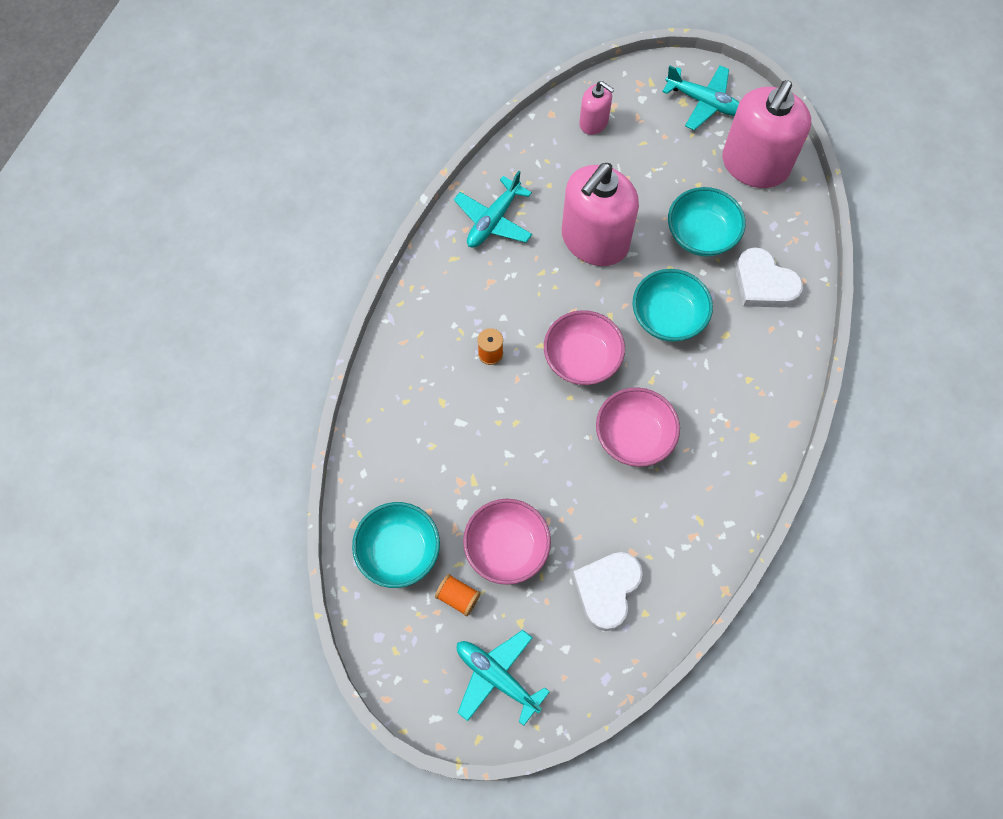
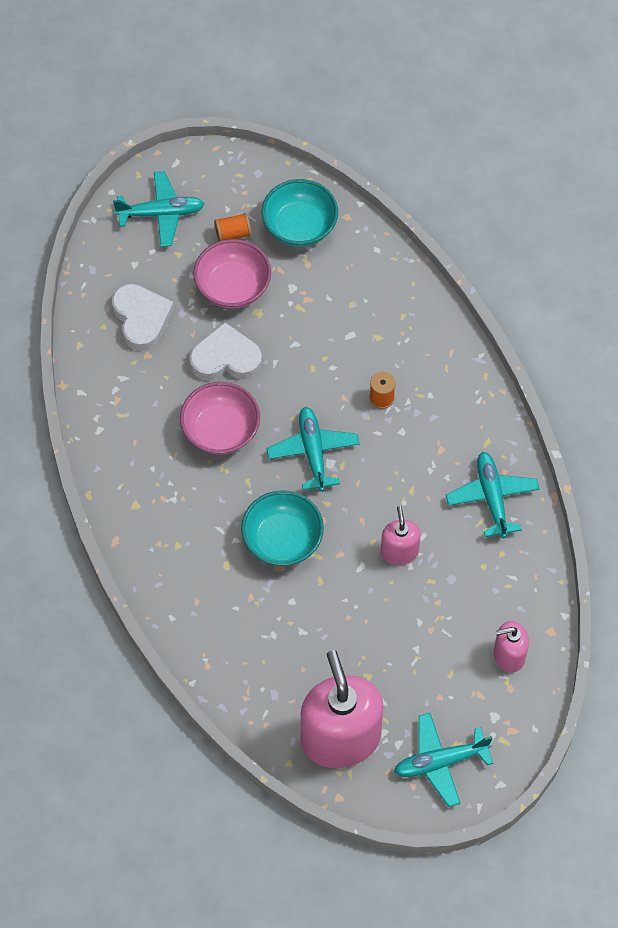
camera: 135 degrees right, 5 degrees down
pink bowl [544,310,625,385] -> turquoise plane [266,407,360,492]
pink soap dispenser [562,163,639,266] -> pink soap dispenser [381,506,421,565], size x0.49
turquoise bowl [668,187,746,257] -> none
white heart [736,247,803,307] -> white heart moved to [190,322,262,381]

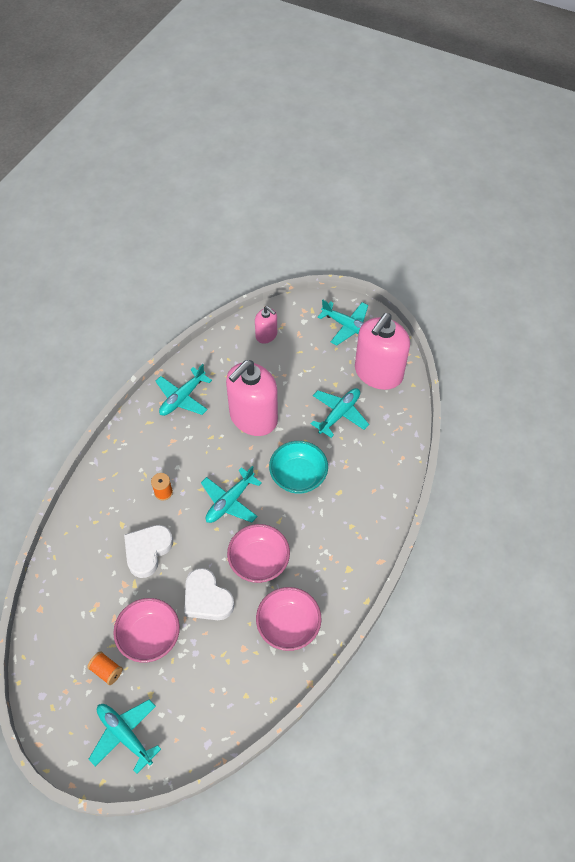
camera: 130 degrees left, 5 degrees down
white heart [112,284,174,351] -> white heart moved to [124,525,173,578]
turquoise bowl [262,179,338,247] -> none
pink soap dispenser [381,506,421,565] -> pink soap dispenser [226,360,278,436], size x2.03
none -> pink bowl [256,587,322,651]
none -> turquoise plane [311,388,369,438]

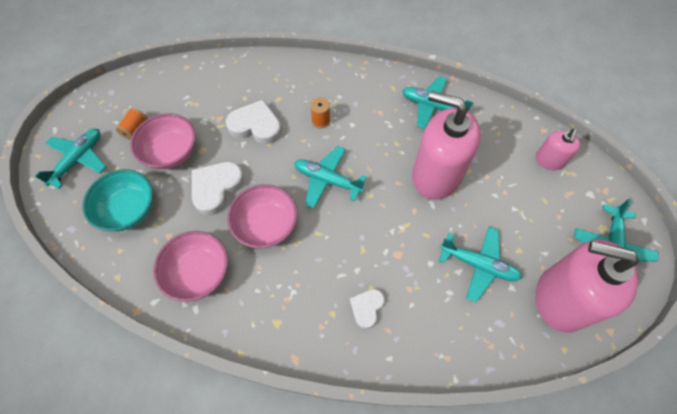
camera: 75 degrees right, 5 degrees up
turquoise bowl [269,441,328,494] -> turquoise bowl moved to [82,169,153,231]
none -> white heart [350,289,385,329]

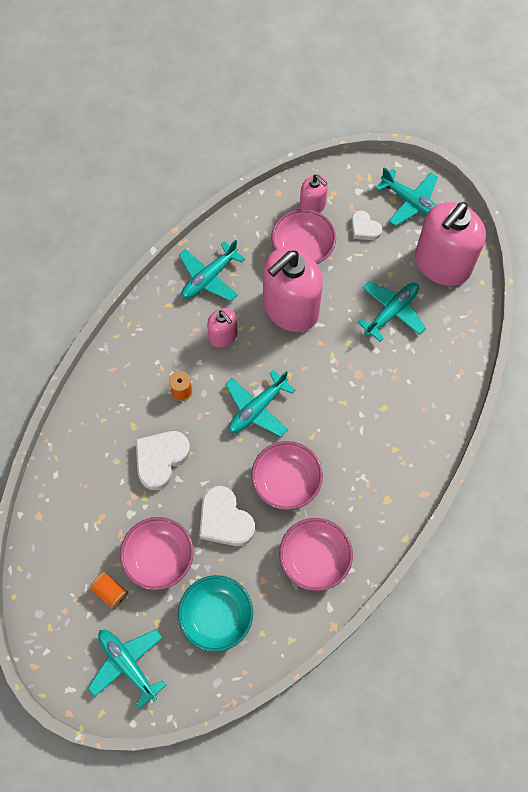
camera: 70 degrees left, 5 degrees up
white heart [350,289,385,329] -> white heart moved to [351,210,382,240]
none -> pink soap dispenser [207,308,238,347]
none -> pink bowl [271,209,336,264]

